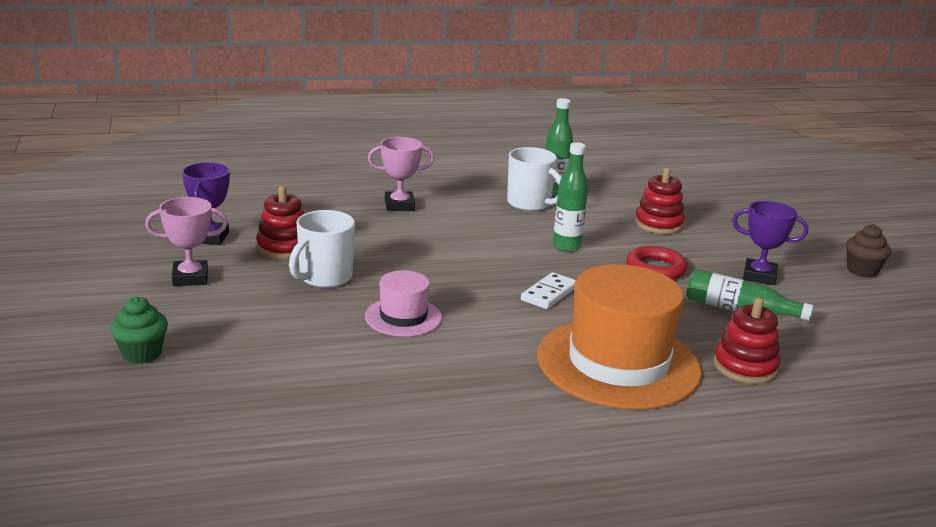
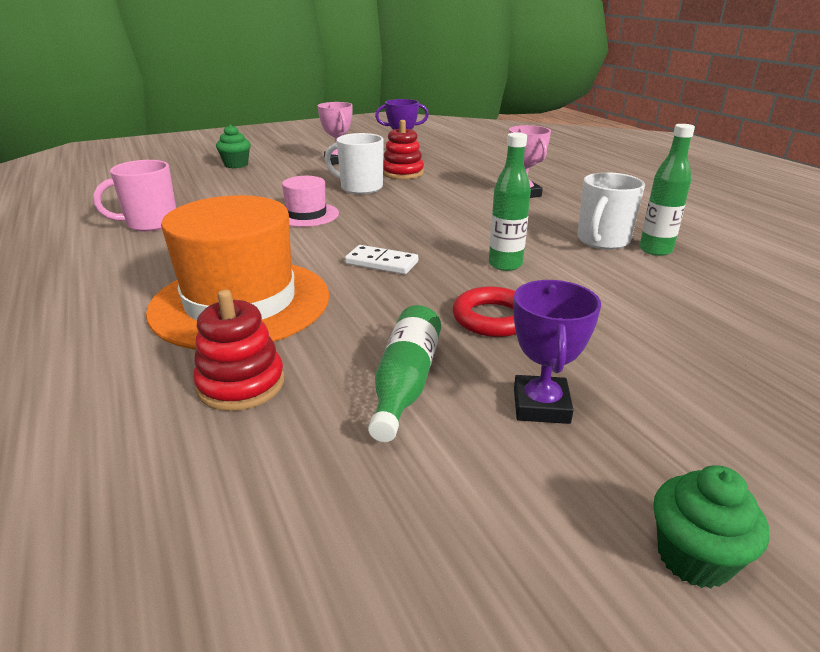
camera: 80 degrees right, 5 degrees up
red stacking toy [635,168,685,234] -> none
brown cupcake [845,224,891,278] -> green cupcake [653,466,769,588]
none -> pink mug [93,160,176,232]

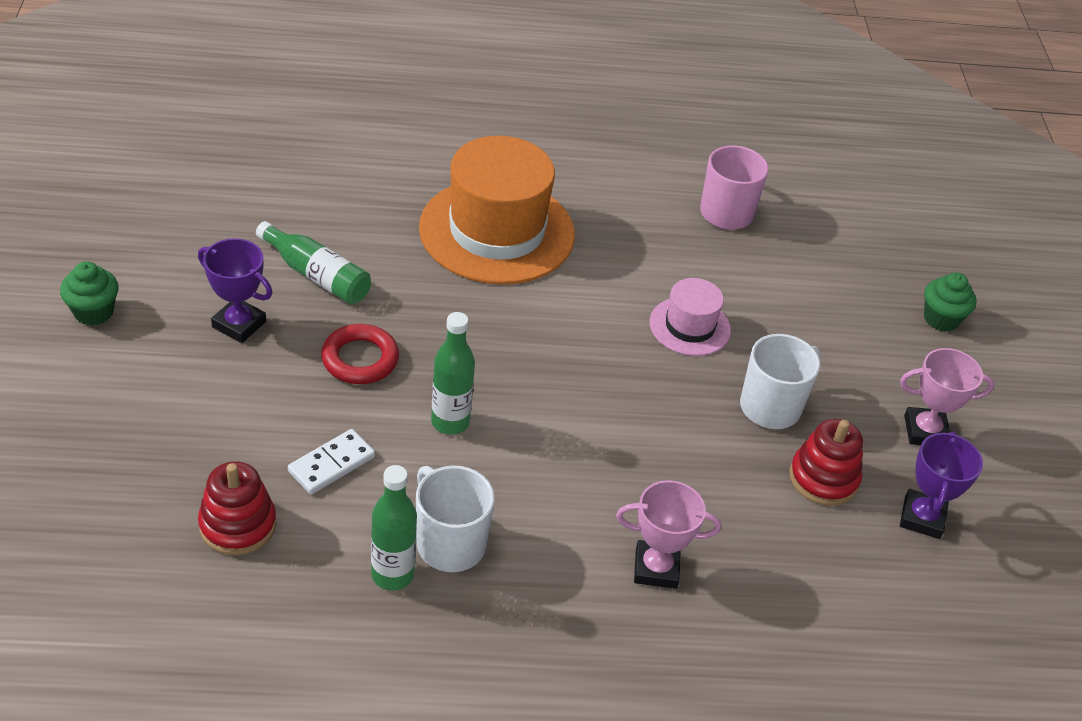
camera: 110 degrees right, 15 degrees up
red stacking toy [193,290,285,411] -> red stacking toy moved to [198,461,277,556]
white domino [345,245,418,274] -> white domino moved to [288,429,375,494]

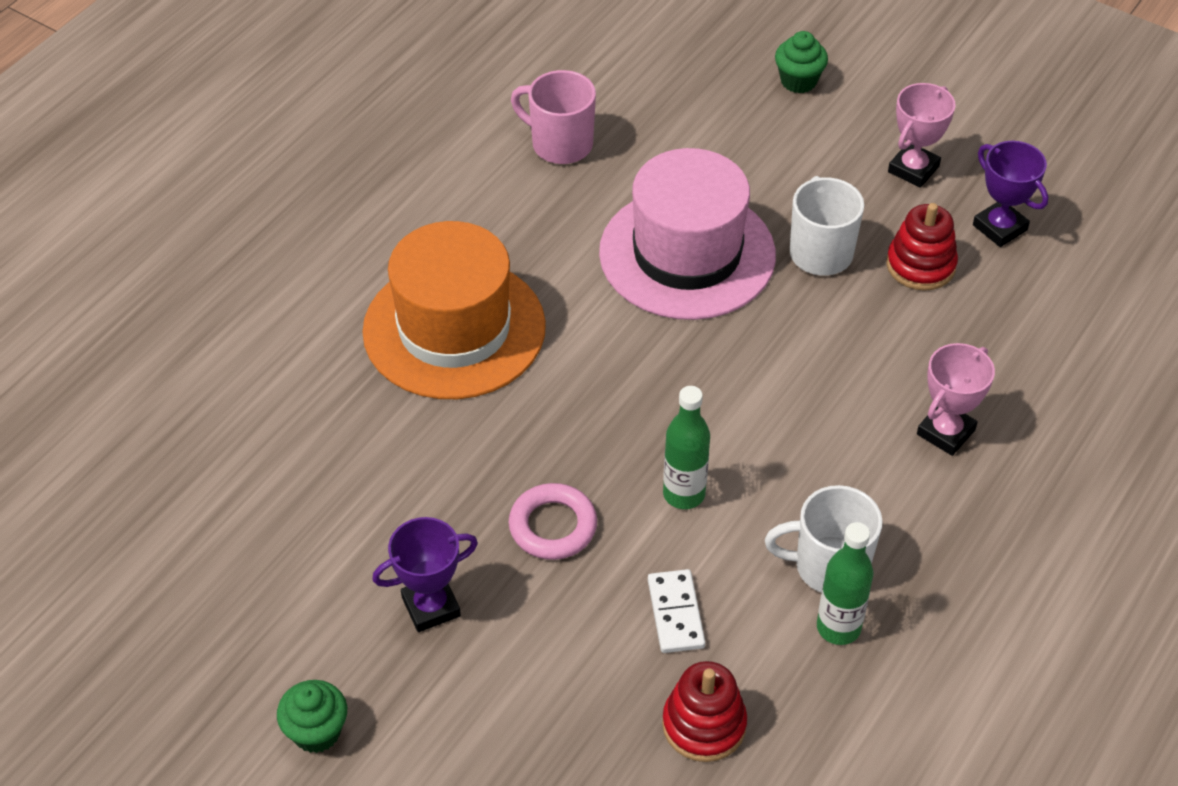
camera: 50 degrees left, 5 degrees up
green bottle [256,221,371,304] -> none
red ring [321,324,399,384] -> pink ring [508,483,597,560]
pink hat [650,278,731,356] -> pink hat [599,148,776,320], size x2.00

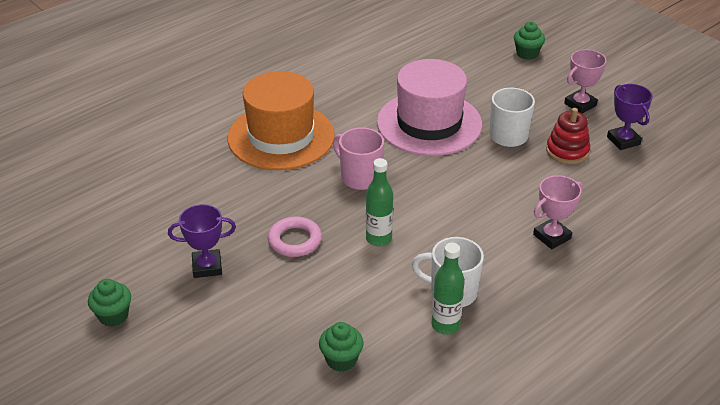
camera: 15 degrees right, 10 degrees down
pink mug [511,70,596,164] -> pink mug moved to [333,127,384,190]
white domino [648,569,705,653] -> none
red stacking toy [662,661,747,762] -> green cupcake [319,322,364,372]

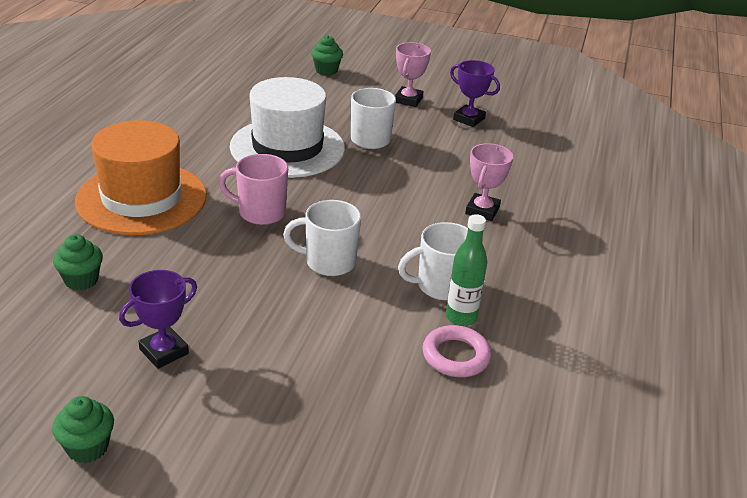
camera: 35 degrees left, 5 degrees down
pink ring [268,216,322,257] -> pink ring moved to [423,325,492,377]
green cupcake [319,322,364,372] -> green cupcake moved to [53,234,103,290]
green bottle [366,158,393,246] -> white mug [283,200,361,276]
pink hat [377,59,482,156] -> white hat [230,77,345,178]
red stacking toy [546,108,590,164] -> none

